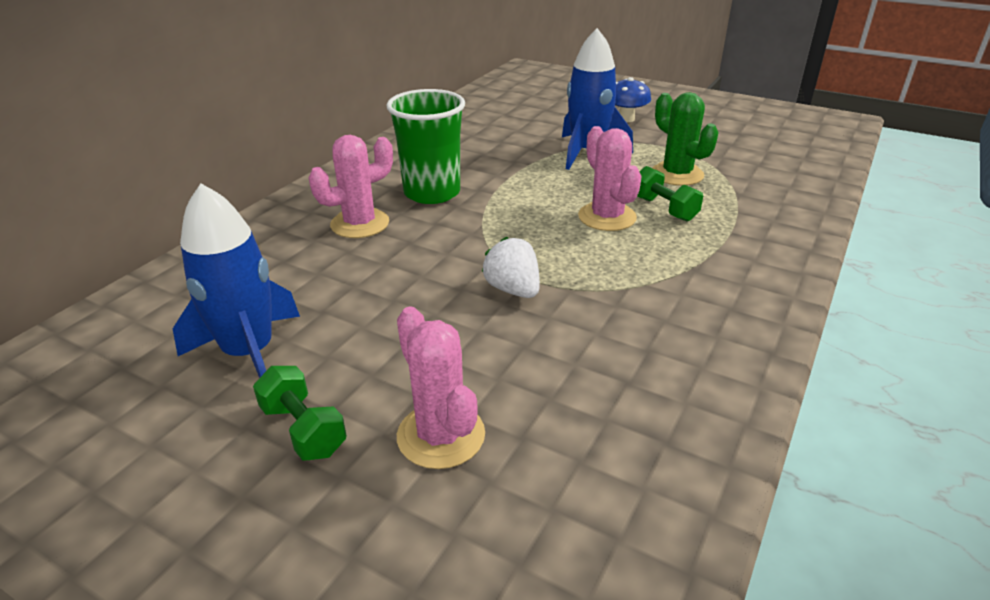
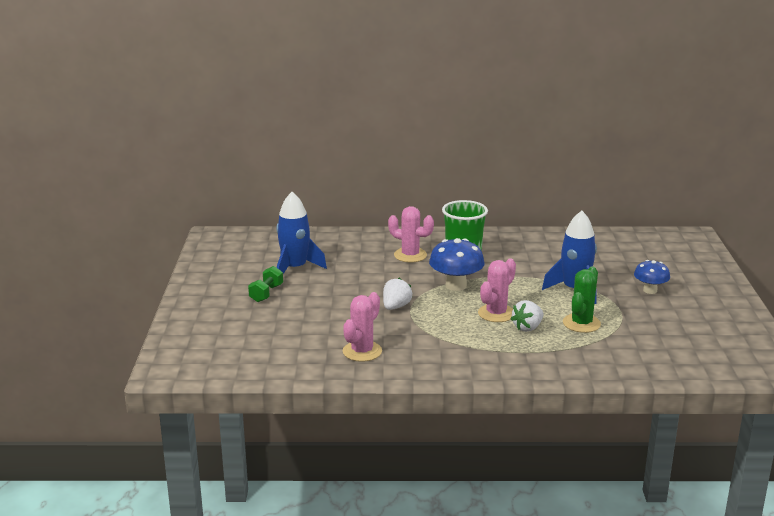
camera: 60 degrees right, 10 degrees down
pink cactus [397,307,485,469] -> pink cactus moved to [343,292,382,362]
green dumbbell [637,166,703,222] -> white strawberry [511,300,544,332]
none -> blue mushroom [429,238,485,291]

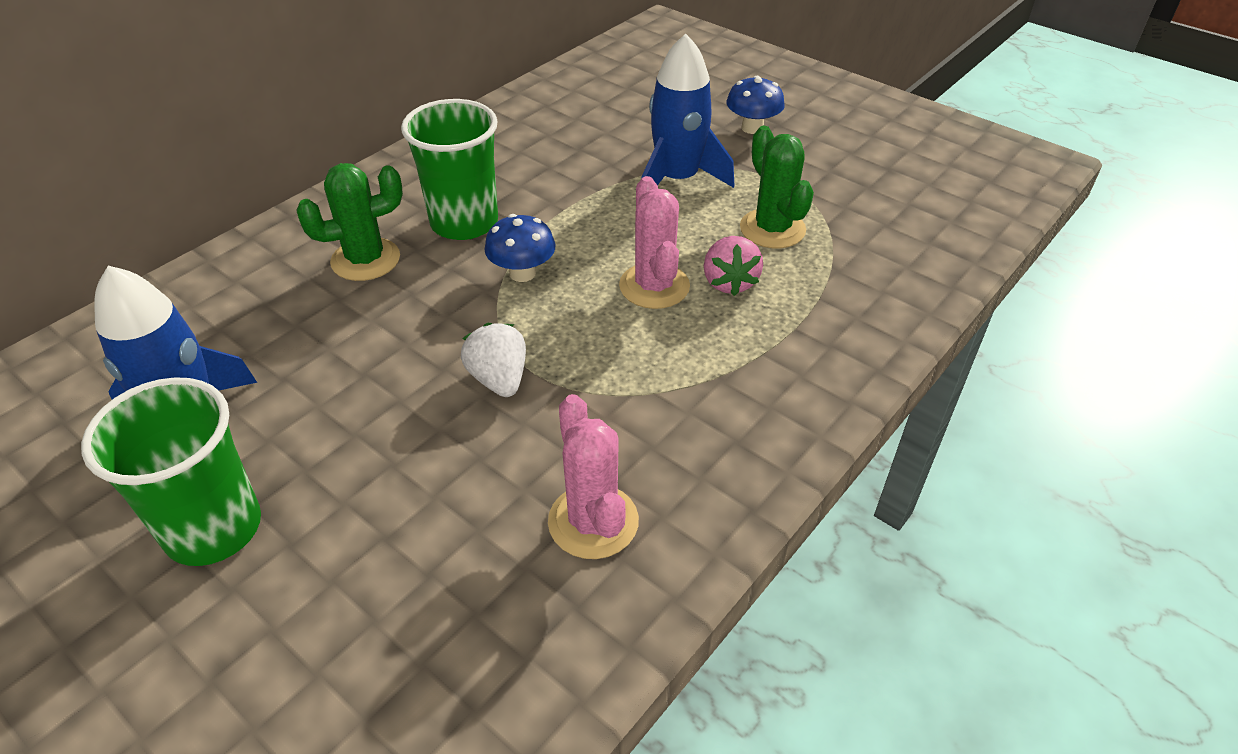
camera: 50 degrees left, 20 degrees up
green dumbbell [248,266,283,302] -> green cup [81,377,261,566]
pink cactus [388,206,434,262] -> green cactus [296,163,403,281]
blue mushroom [429,238,485,291] -> blue mushroom [484,214,556,282], size x0.64
white strawberry [511,300,544,332] -> pink strawberry [704,236,763,296]

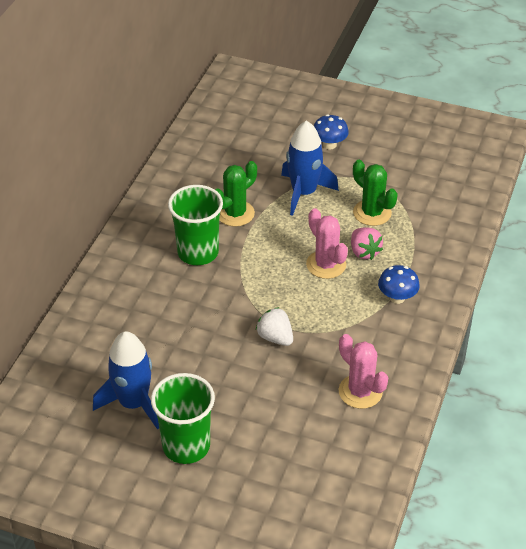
camera: 20 degrees left, 0 degrees up
green cactus [296,163,403,281] -> green cactus moved to [215,161,257,227]
blue mushroom [484,214,556,282] -> blue mushroom moved to [378,265,420,304]

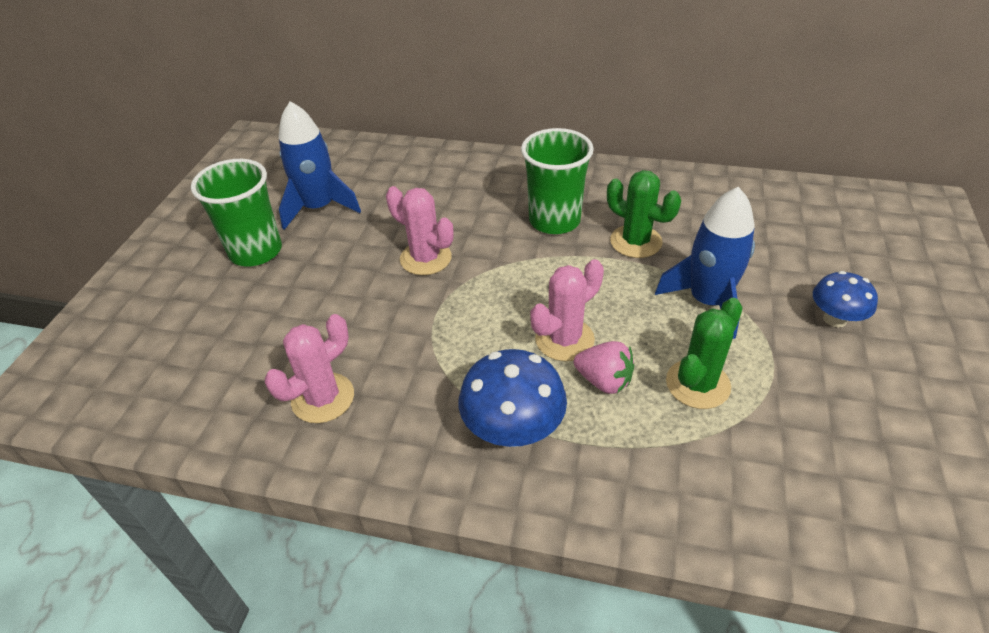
camera: 85 degrees right, 0 degrees up
white strawberry [256,307,293,346] -> none
pink strawberry [351,227,383,260] -> pink strawberry turned 120 degrees counterclockwise [574,341,634,394]
blue mushroom [378,265,420,304] -> blue mushroom [459,349,567,447], size x1.57
none -> pink cactus [386,186,453,275]

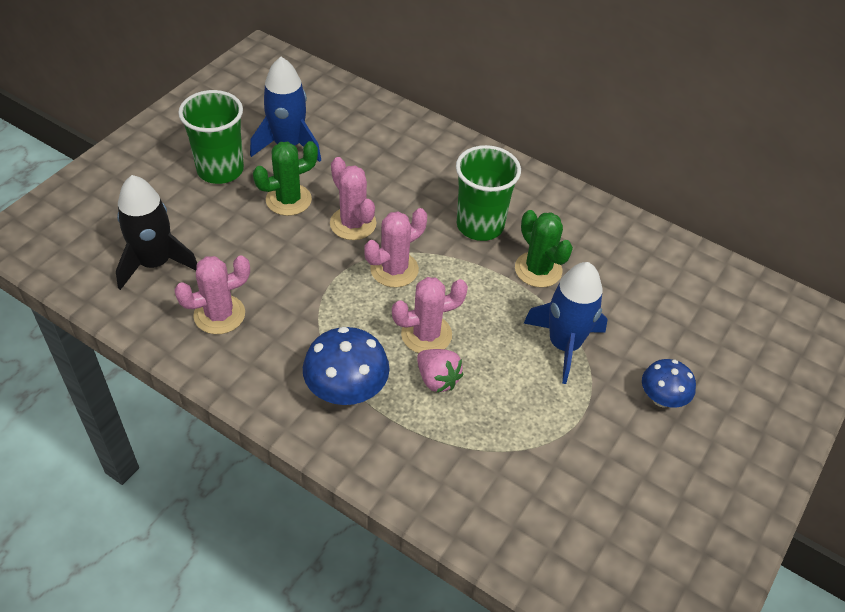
camera: 15 degrees right, 5 degrees up
green cactus [666,298,743,409] -> green cactus moved to [253,141,318,216]
none -> black rocket [116,175,197,290]
none -> pink cactus [364,208,427,287]

